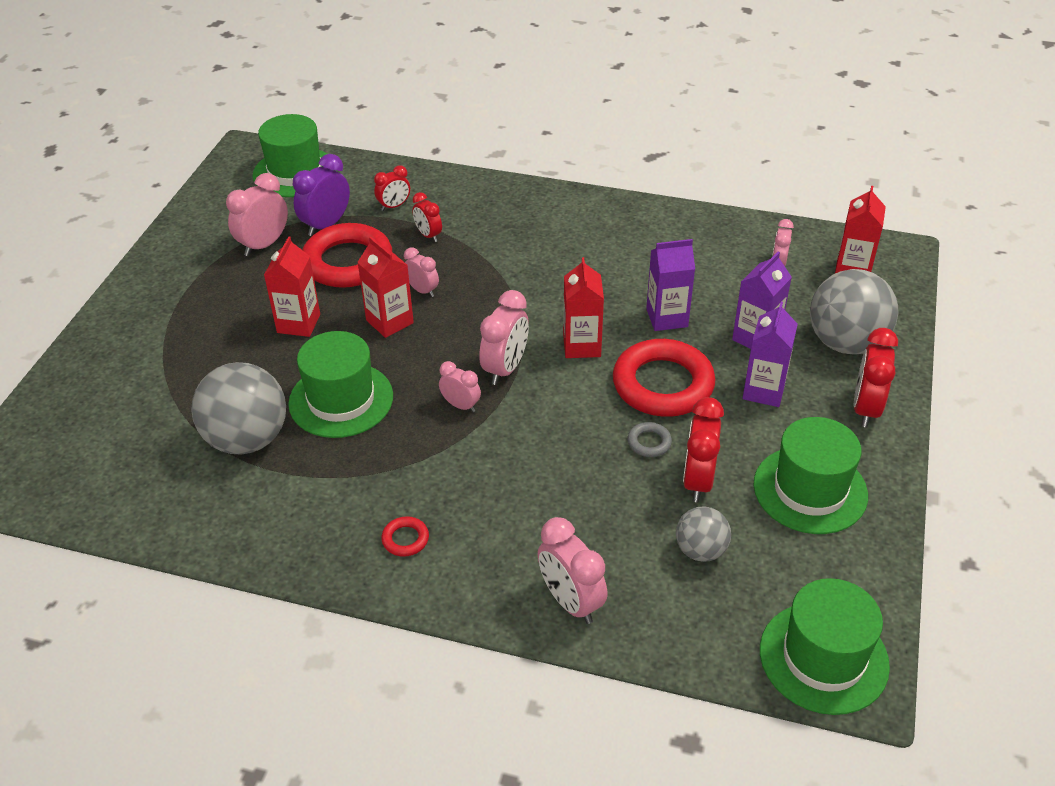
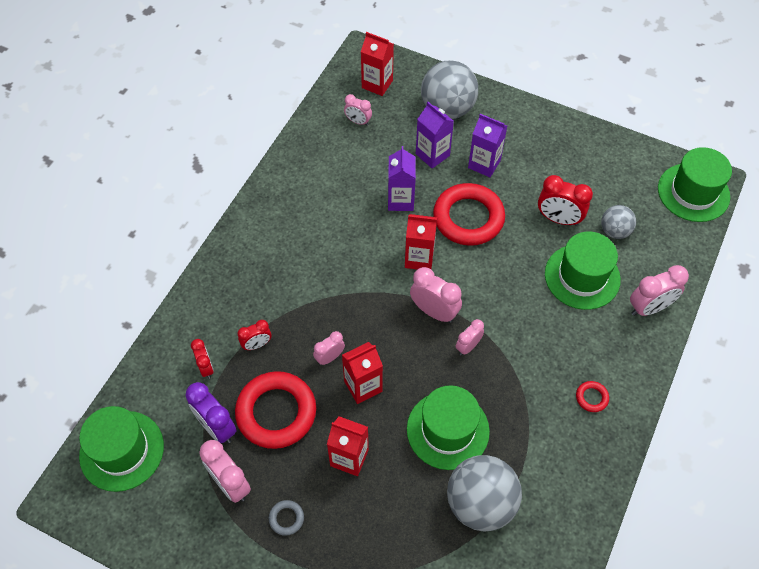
camera: 80 degrees left, 15 degrees up
grey ring [628,422,672,457] -> grey ring moved to [269,500,304,536]
green hat [753,417,868,534] -> green hat moved to [545,231,621,310]
red clock [854,328,898,427] -> none

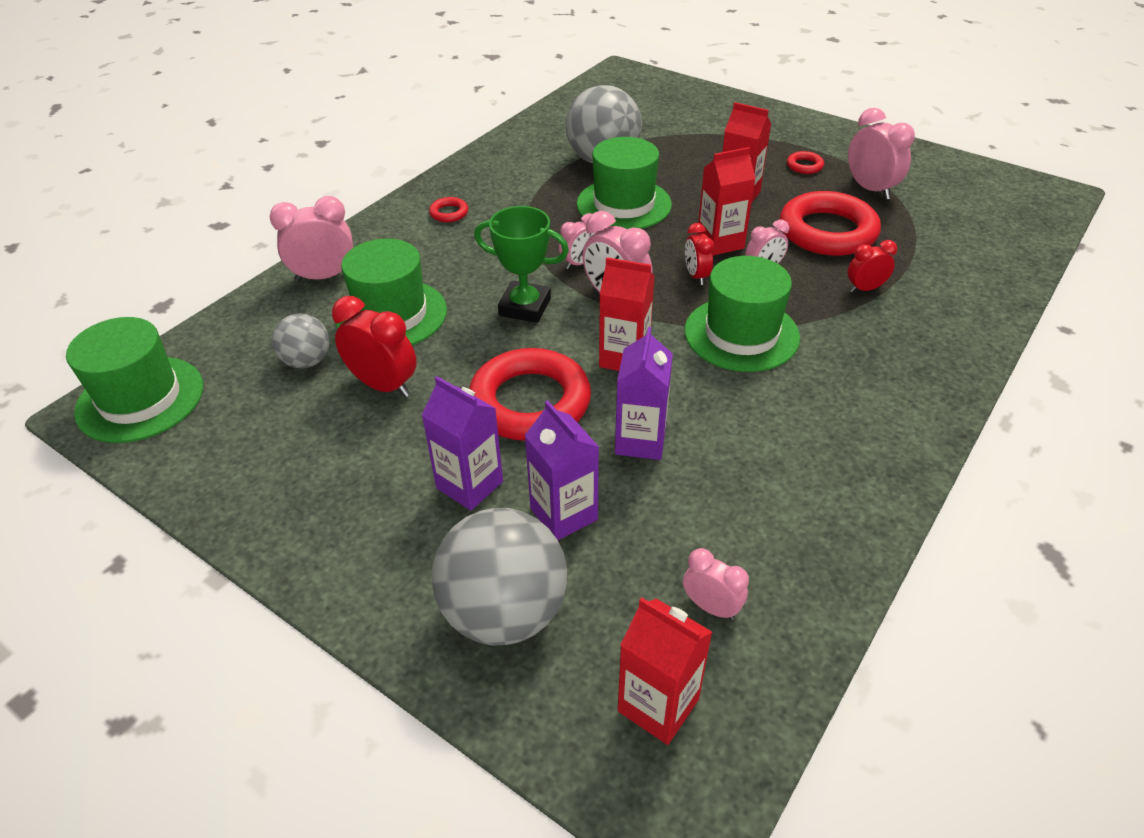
camera: 170 degrees left, 15 degrees down
green hat [79,406,164,492] -> green hat moved to [685,256,800,372]
purple clock [185,382,237,443] -> none
red clock [191,339,214,379] -> red clock moved to [685,223,714,285]
grey ring [269,500,304,536] -> red ring [787,151,824,174]
none -> green trophy [474,206,569,323]

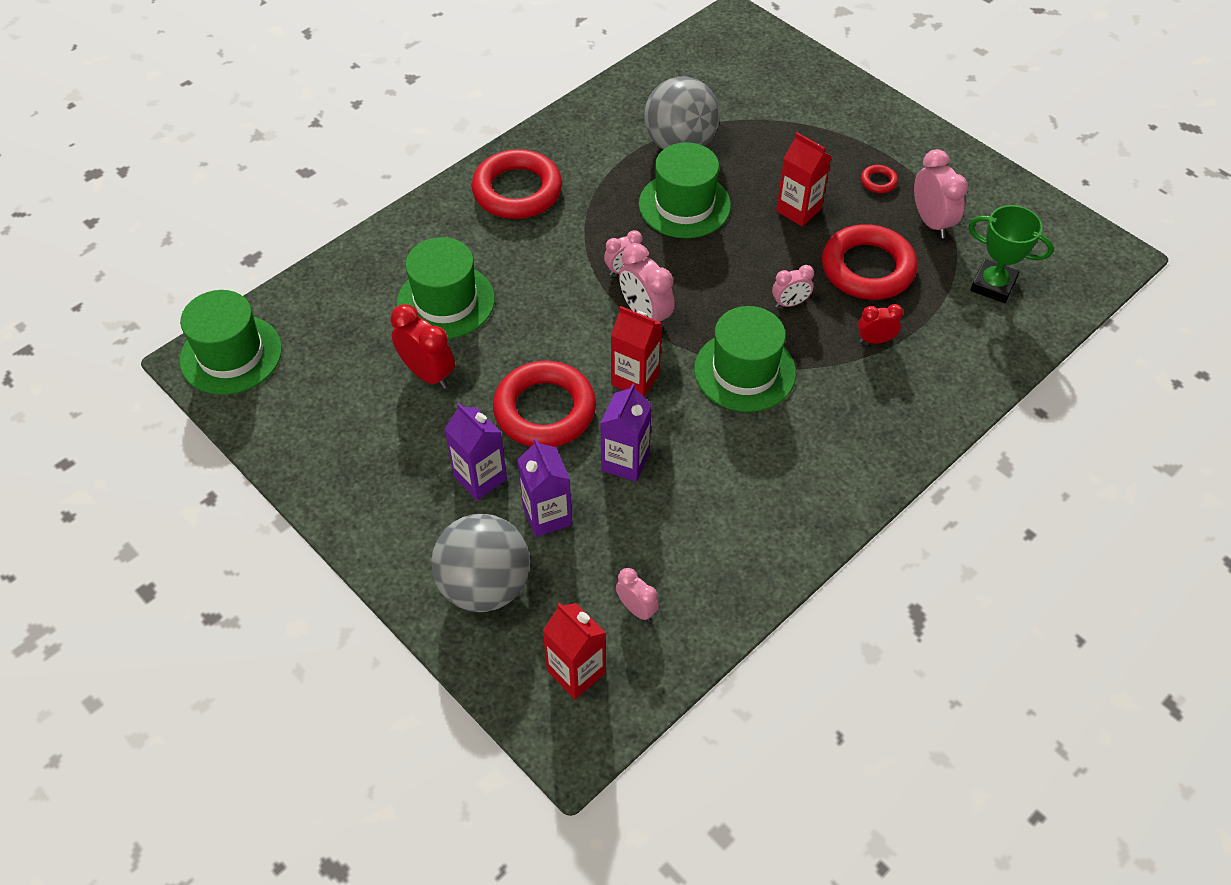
camera: 10 degrees right, 10 degrees up
pink clock [270,196,353,282] -> none
grey ball [272,313,329,368] -> none
red ring [429,197,468,222] -> red ring [472,149,562,219], size x2.42
green trophy [474,206,569,323] -> green trophy moved to [969,205,1054,303]
red clock [685,223,714,285] -> none
red carton [697,147,756,256] -> none

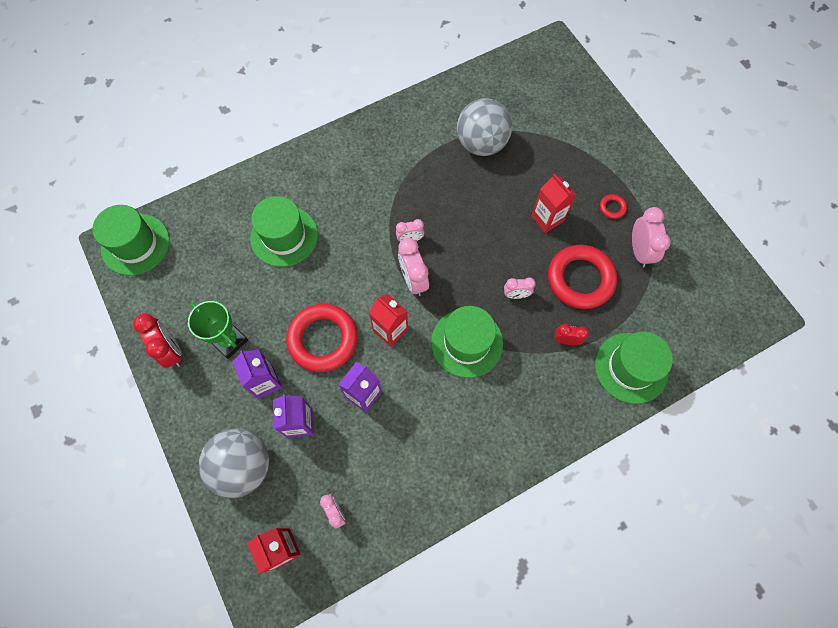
camera: 15 degrees right, 15 degrees up
red clock [391,305,455,389] -> red clock moved to [133,313,182,368]
red ring [472,149,562,219] -> none
green hat [639,142,731,238] -> green hat moved to [595,332,673,404]
green trophy [969,205,1054,303] -> green trophy moved to [188,301,248,359]

